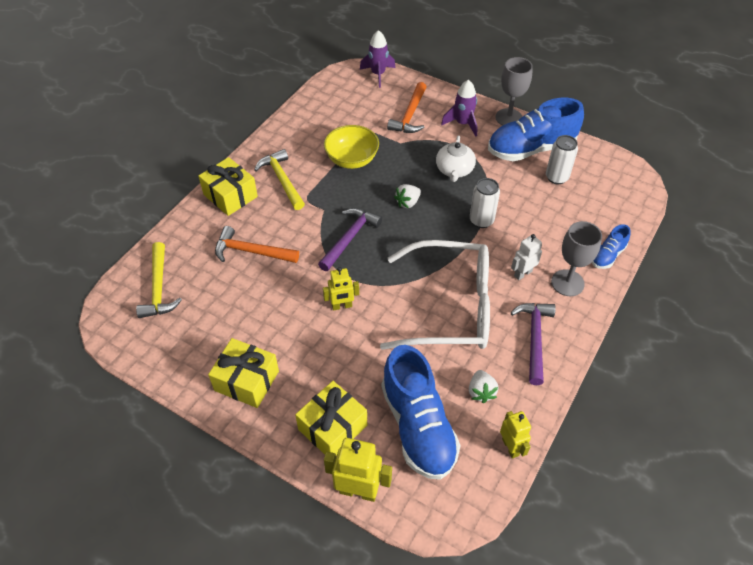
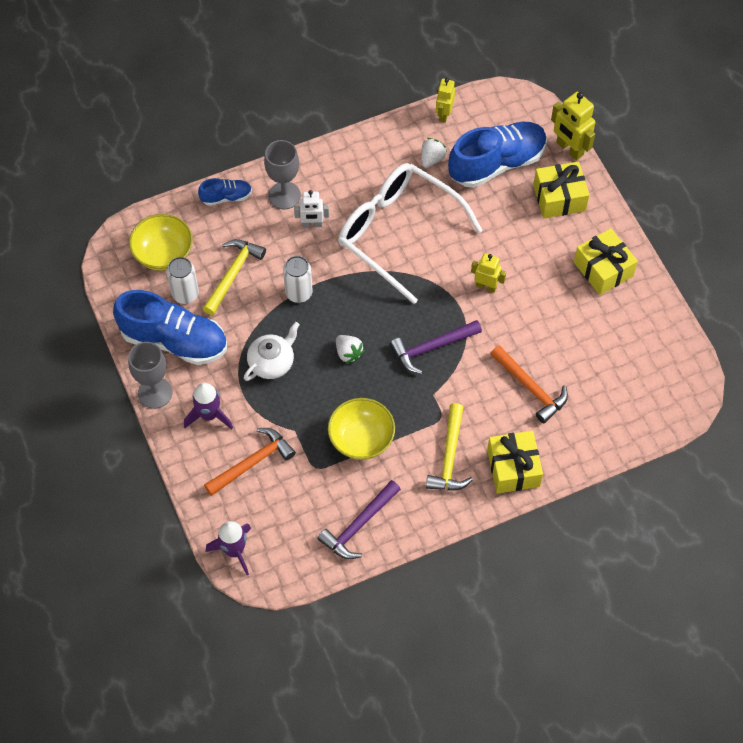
camera: 145 degrees left, 10 degrees up
yellow hammer [136,242,182,318] -> yellow hammer moved to [203,239,266,315]
blue shoe [382,345,461,480] -> blue shoe turned 45 degrees clockwise [448,122,547,188]
white strawberry [394,184,421,208] -> white strawberry turned 60 degrees clockwise [336,335,364,364]
purple hammer [511,303,556,385] -> purple hammer moved to [317,480,401,559]
none -> yellow bowl [129,214,193,271]

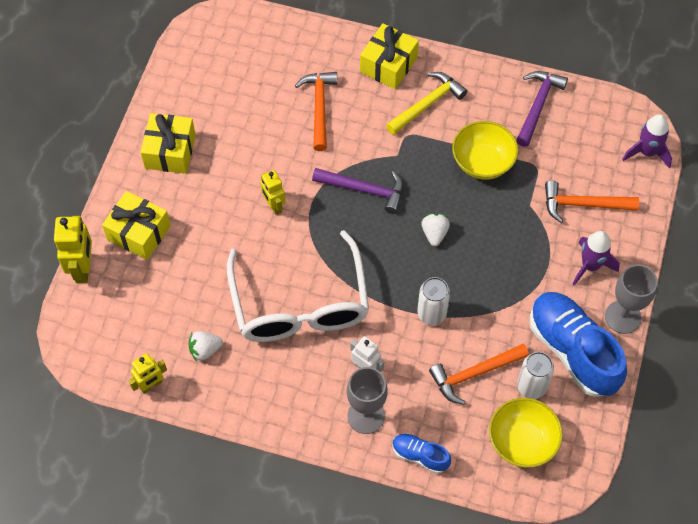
camera: 140 degrees left, 0 degrees up
yellow hammer [203,239,266,315] -> orange hammer [429,343,529,405]
white teapot [244,322,300,381] -> none
purple hammer [317,480,401,559] -> purple hammer turned 60 degrees counterclockwise [516,71,568,147]
blue shoe [448,122,547,188] -> none

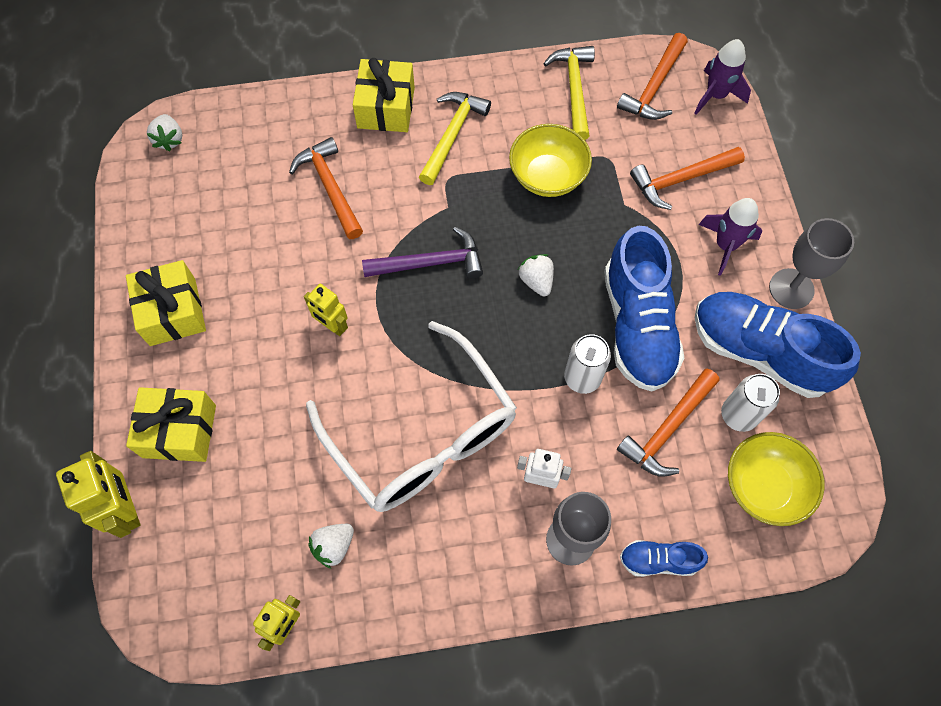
camera: 25 degrees left, 5 degrees up
purple hammer [516,71,568,147] -> yellow hammer [543,46,595,140]
none -> white strawberry [147,114,182,151]
none -> blue shoe [604,226,685,392]
none -> orange hammer [617,33,688,120]

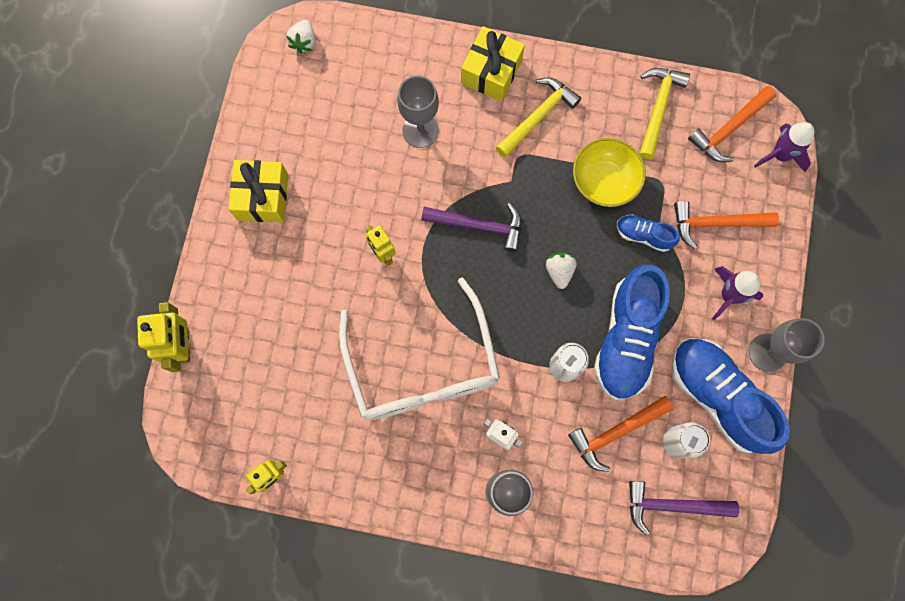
camera: 20 degrees right, 10 degrees up
yellow gift [126,387,216,462] -> none
orange hammer [289,137,363,239] -> grey goblet [397,76,439,148]
white strawberry [308,524,354,569] -> none
blue shoe [620,540,708,577] -> blue shoe moved to [617,214,680,252]
yellow bowl [728,432,825,526] -> purple hammer [629,481,739,535]

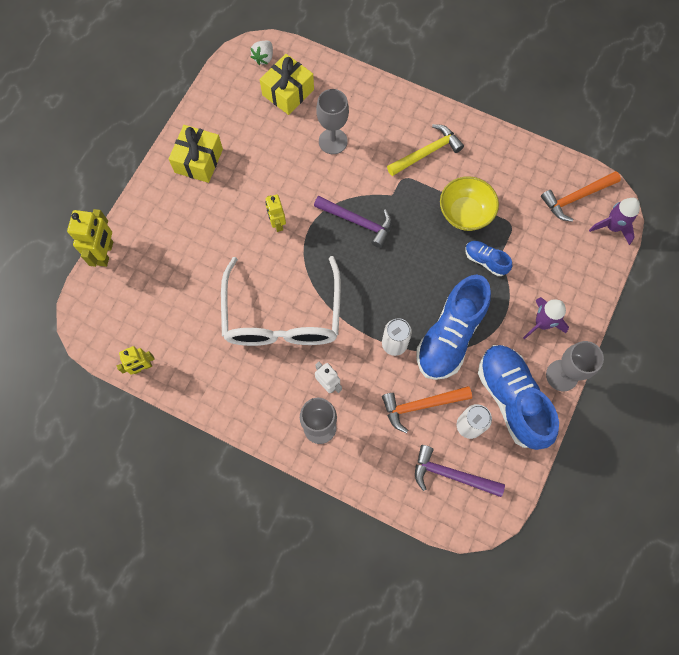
camera: 15 degrees right, 5 degrees down
yellow gift [461,26,525,101] -> yellow gift moved to [260,54,314,115]
white strawberry [546,252,577,289] -> none
yellow hammer [639,68,690,159] -> none
orange hammer [674,201,779,249] -> none

